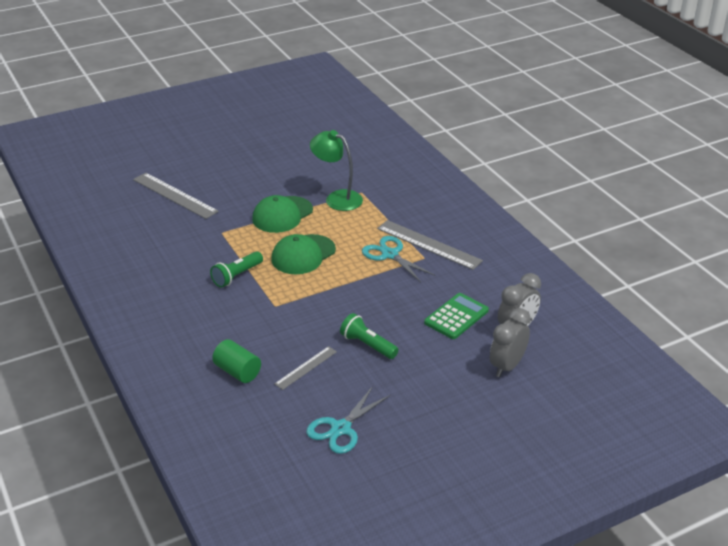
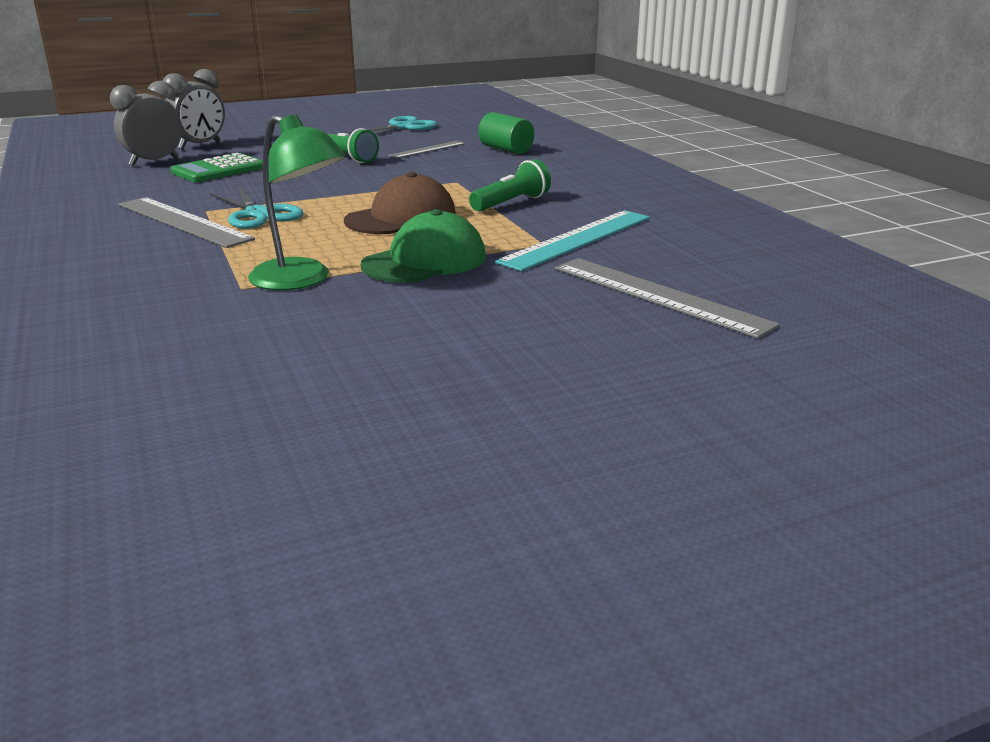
camera: 175 degrees left, 10 degrees down
green cap [271,234,336,274] -> brown cap [344,172,456,234]
none -> turquoise ruler [495,210,650,271]

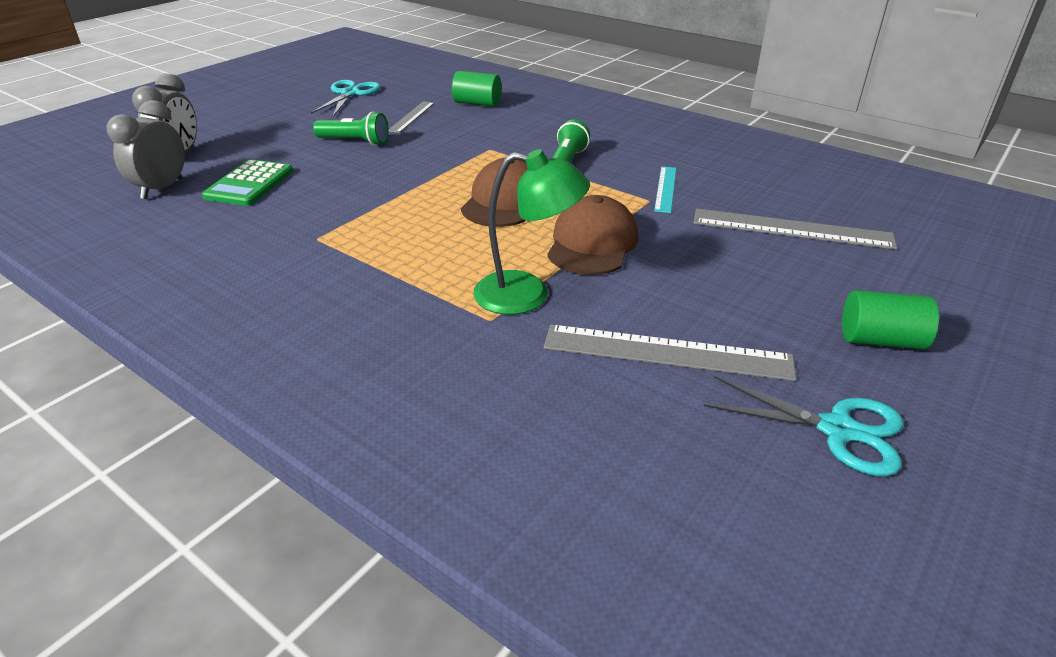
camera: 30 degrees left, 10 degrees up
grey ruler [118,197,255,248] -> grey ruler moved to [544,325,796,381]
turquoise scissors [210,187,304,229] -> turquoise scissors moved to [704,376,903,477]
green cap [361,209,486,283] -> brown cap [547,195,638,275]
turquoise ruler [495,210,650,271] -> turquoise ruler [654,166,676,213], size x0.57
none -> green cylinder [842,290,939,349]

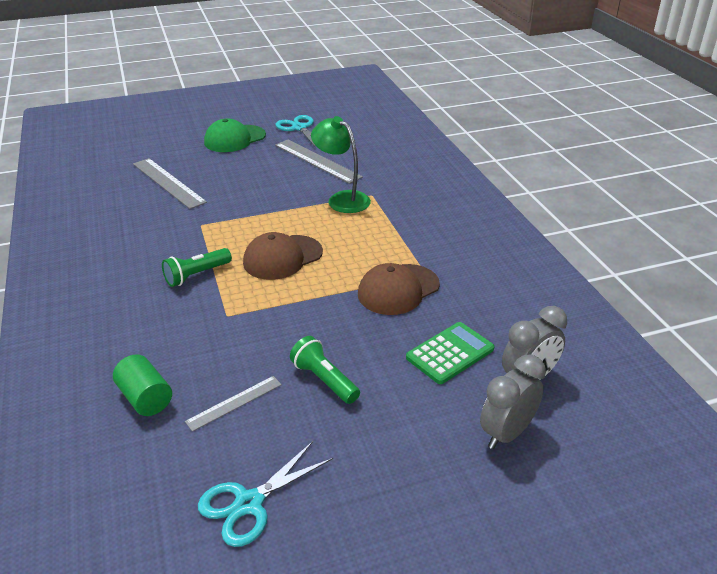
camera: 145 degrees left, 0 degrees up
brown cap [547,195,638,275] -> brown cap moved to [358,263,440,315]
turquoise ruler [654,166,676,213] -> none
green cylinder [842,290,939,349] -> green cap [204,119,266,152]

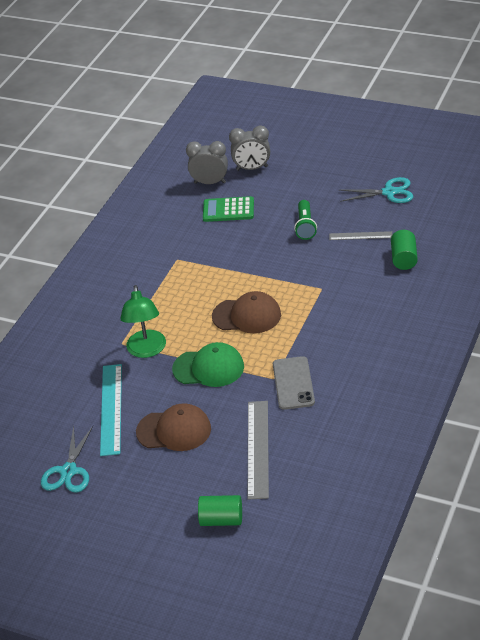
camera: 135 degrees left, 5 degrees up
green flashlight [162,248,232,287] -> none
green cap [204,119,266,152] -> green cap moved to [172,342,244,387]
grey ruler [275,139,363,184] -> turquoise ruler [100,364,122,456]
brown cap [358,263,440,315] -> brown cap moved to [136,403,211,451]
none -> green cylinder [198,495,242,526]
none -> grey phone [273,356,315,410]

